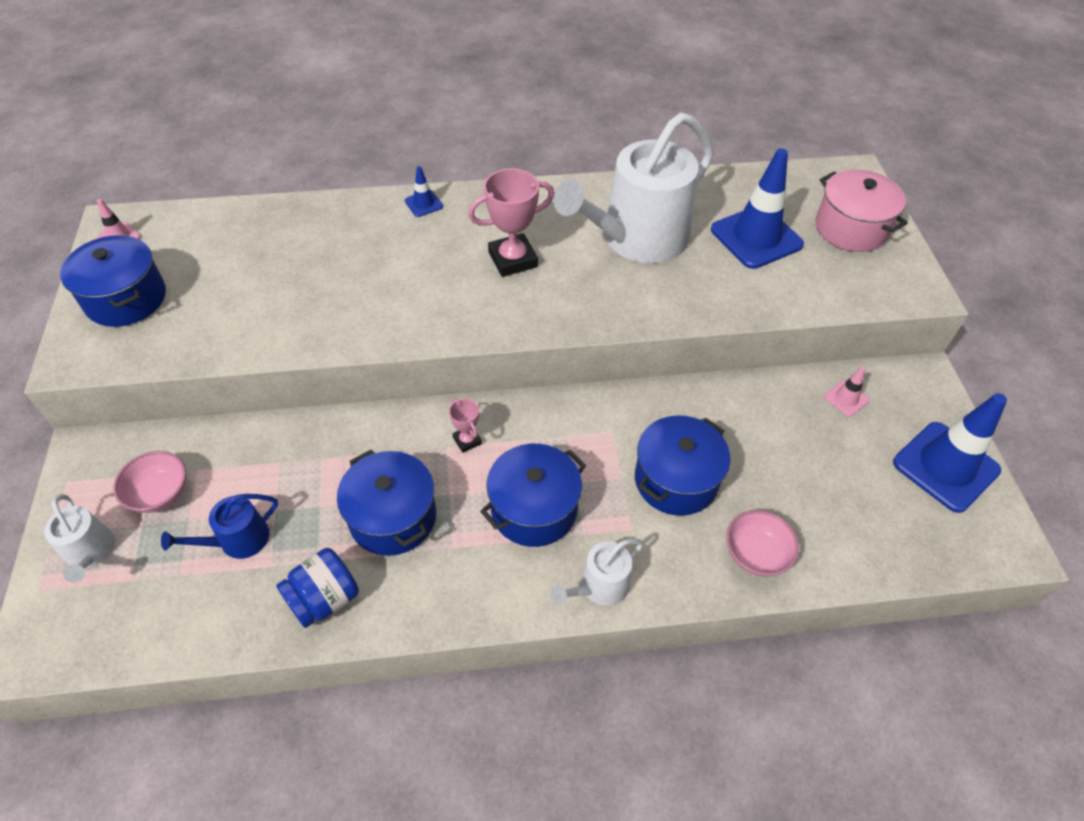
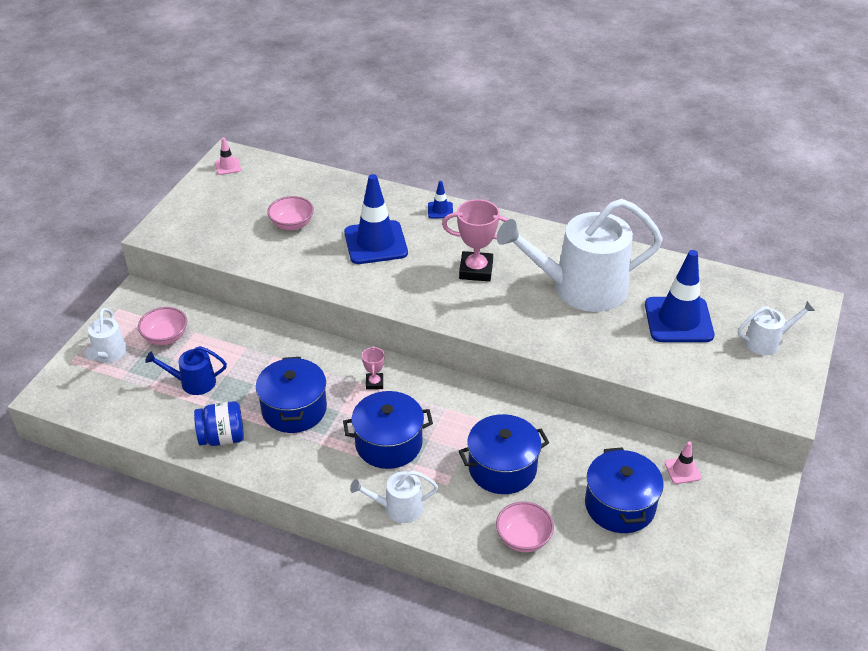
camera: 30 degrees right, 10 degrees down
blue pot [60,235,166,327] -> blue pot moved to [585,447,664,533]
pink pot [815,169,908,252] -> white watering can [738,301,815,355]
blue traffic cone [893,393,1007,513] -> blue traffic cone moved to [344,174,408,264]
none -> pink bowl [267,196,314,230]

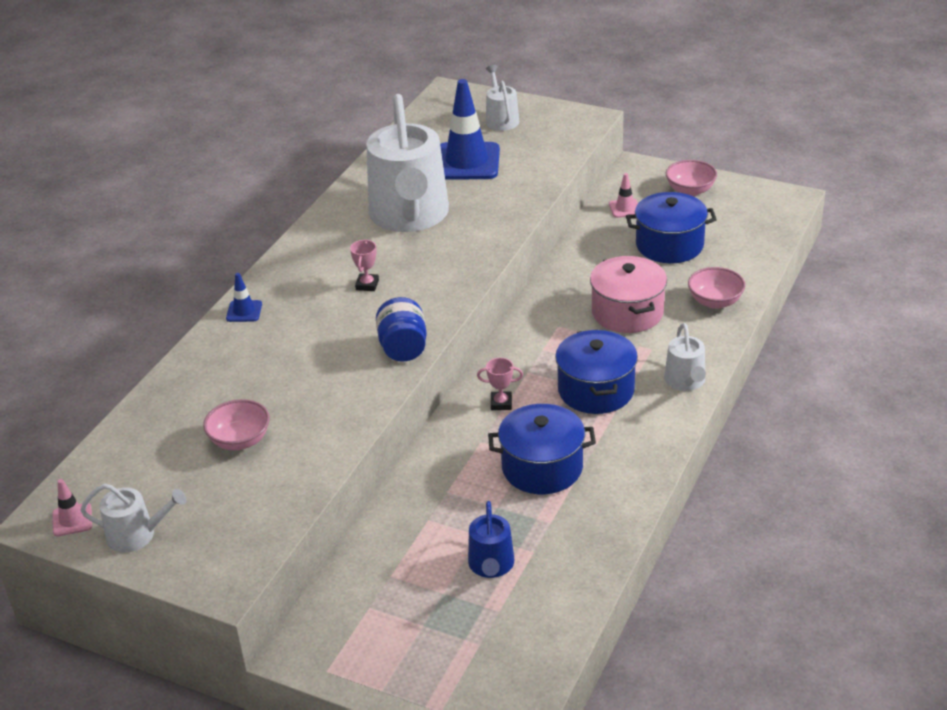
camera: 85 degrees left, 5 degrees down
white watering can [85,308,127,363] -> white watering can moved to [80,484,186,553]
pink bowl [138,307,187,345] -> pink bowl moved to [666,160,717,196]
blue jar [194,401,244,446] -> blue jar moved to [376,297,427,362]
blue traffic cone [344,174,408,264] -> none
pink trophy [442,199,508,282] -> pink trophy [350,240,379,291], size x0.52
blue pot [459,414,549,494] -> pink pot [590,256,667,333]

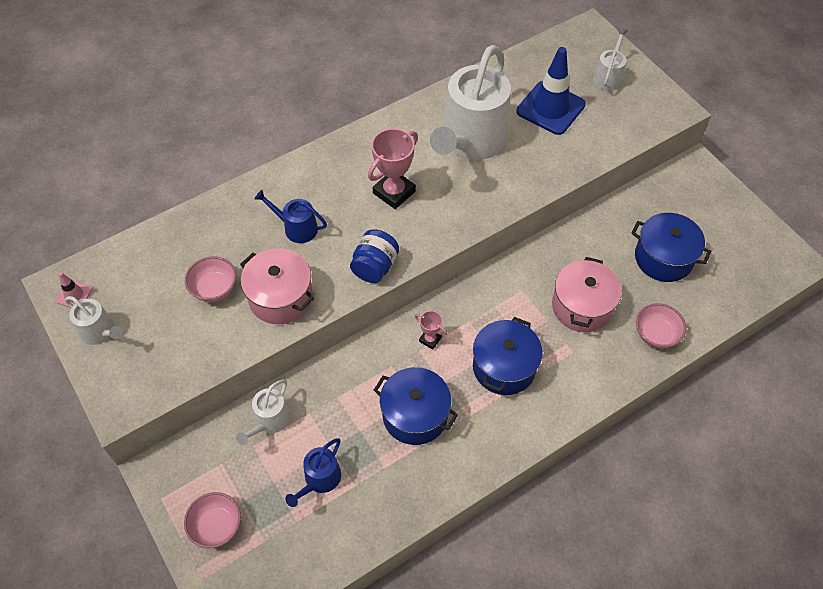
camera: 30 degrees right, 20 degrees up
blue traffic cone [226,273,262,322] -> none
pink trophy [350,240,379,291] -> pink trophy [368,128,418,209], size x1.92
pink traffic cone [609,173,638,218] -> none
white watering can [664,323,706,391] -> white watering can moved to [236,379,290,445]
pink bowl [666,160,717,196] -> pink bowl moved to [184,492,241,548]
none -> pink pot [240,248,314,324]
none -> blue watering can [255,190,327,243]

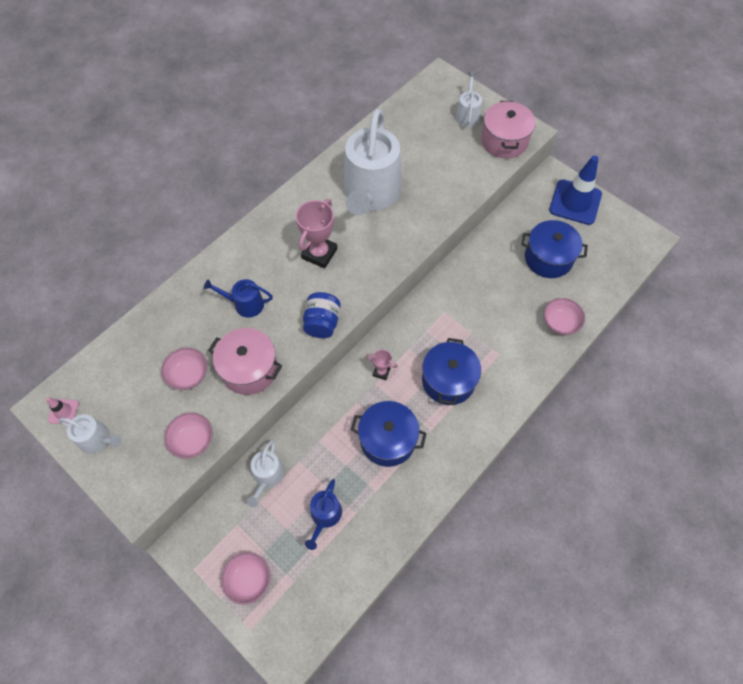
camera: 15 degrees left, 5 degrees up
blue traffic cone [516,47,586,135] -> blue traffic cone moved to [549,155,602,225]
pink pot [552,257,622,332] -> pink pot moved to [481,101,536,158]
none -> pink bowl [164,412,213,459]

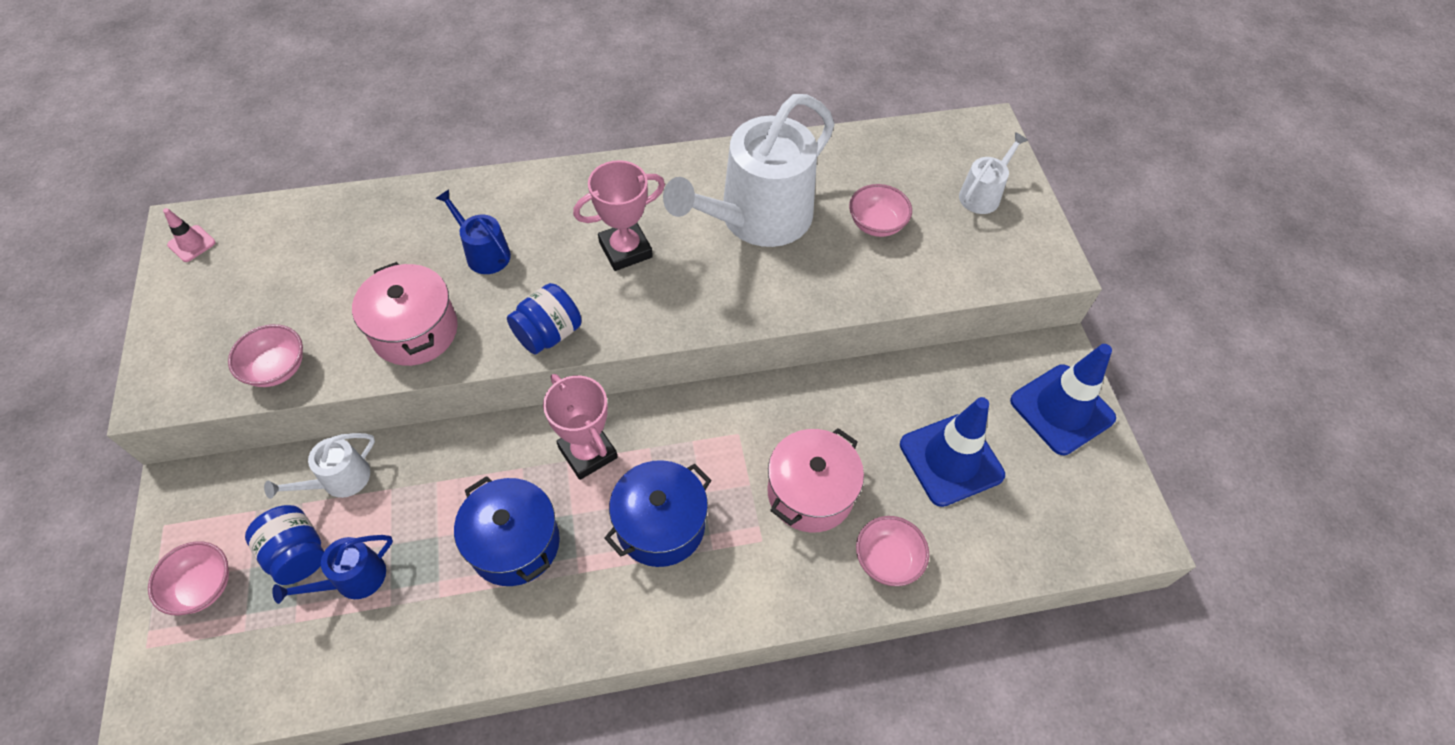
camera: 35 degrees right, 5 degrees down
white watering can [59,414,122,453] -> none
pink bowl [161,347,208,390] -> pink bowl moved to [849,184,912,237]
pink trophy [367,350,398,380] -> pink trophy [543,374,618,480], size x1.92
pink pot [481,101,536,158] -> pink pot moved to [767,428,864,532]
blue pot [521,220,588,278] -> blue traffic cone [900,397,1005,507]
none -> blue jar [245,505,324,585]

